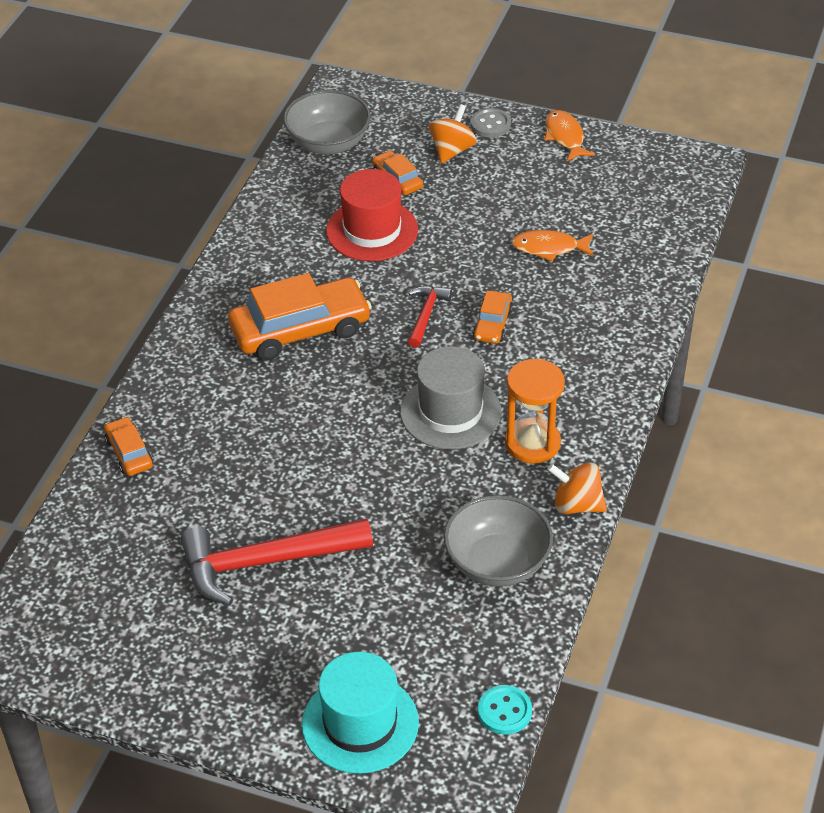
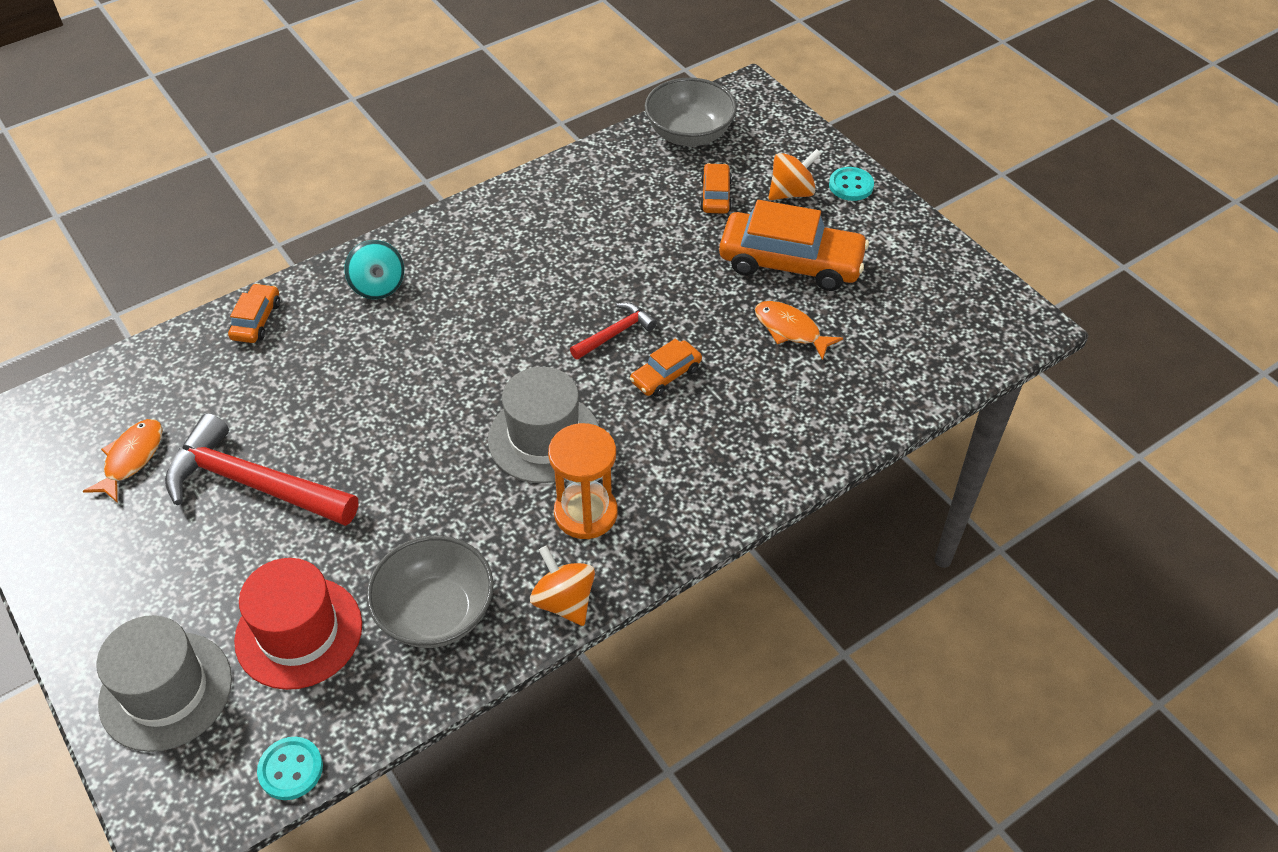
camera: 35 degrees right, 5 degrees up
orange car [228,273,372,360] -> orange car moved to [719,200,869,291]
turquoise hat [302,652,419,774] -> grey hat [97,615,232,752]
red hat [326,169,418,261] -> red hat moved to [234,558,362,690]
grey button [470,108,511,138] -> turquoise button [829,167,874,201]
orange fish [544,110,595,161] -> orange fish moved to [83,419,163,503]
none -> turquoise spinning top [344,240,404,299]

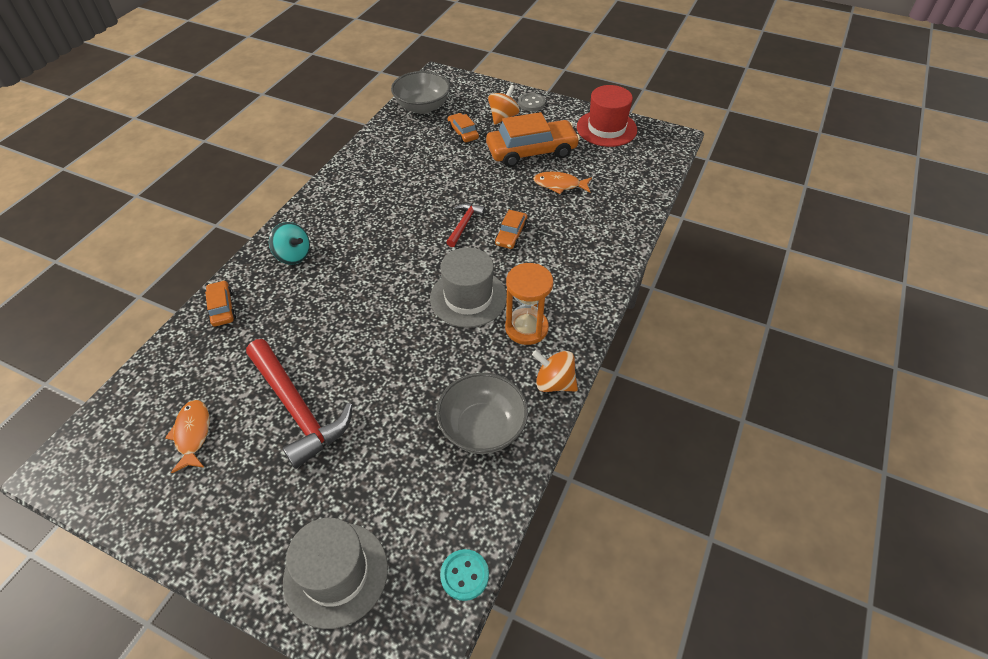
camera: 30 degrees left, 0 degrees up
red hammer [165,413,358,526] -> red hammer turned 120 degrees counterclockwise [246,339,353,469]
red hat [234,558,362,690] -> red hat moved to [577,85,637,147]
turquoise button [829,167,874,201] -> grey button [518,93,546,111]

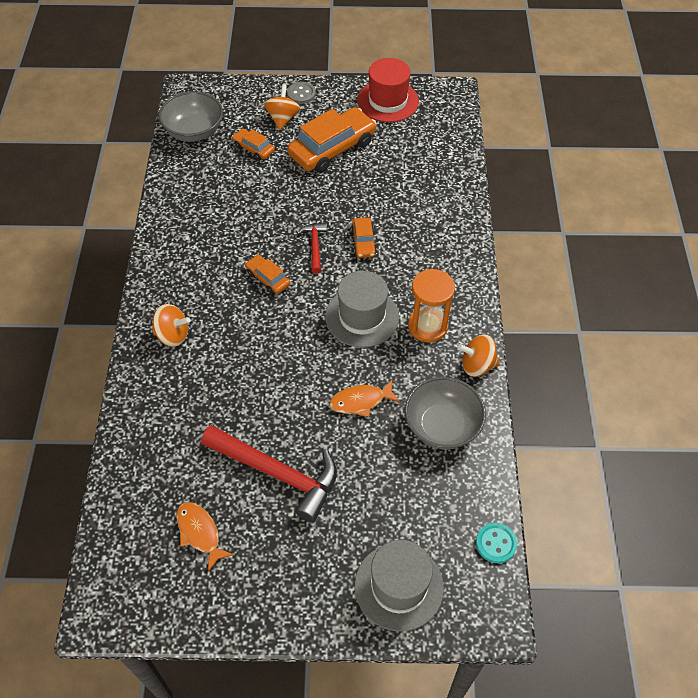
camera: 25 degrees left, 5 degrees up
orange car [205,280,236,327] -> orange car moved to [245,255,290,294]
turquoise spinning top [269,222,310,265] -> orange spinning top [152,304,190,347]
orange fish [533,172,592,194] -> orange fish moved to [330,380,400,417]

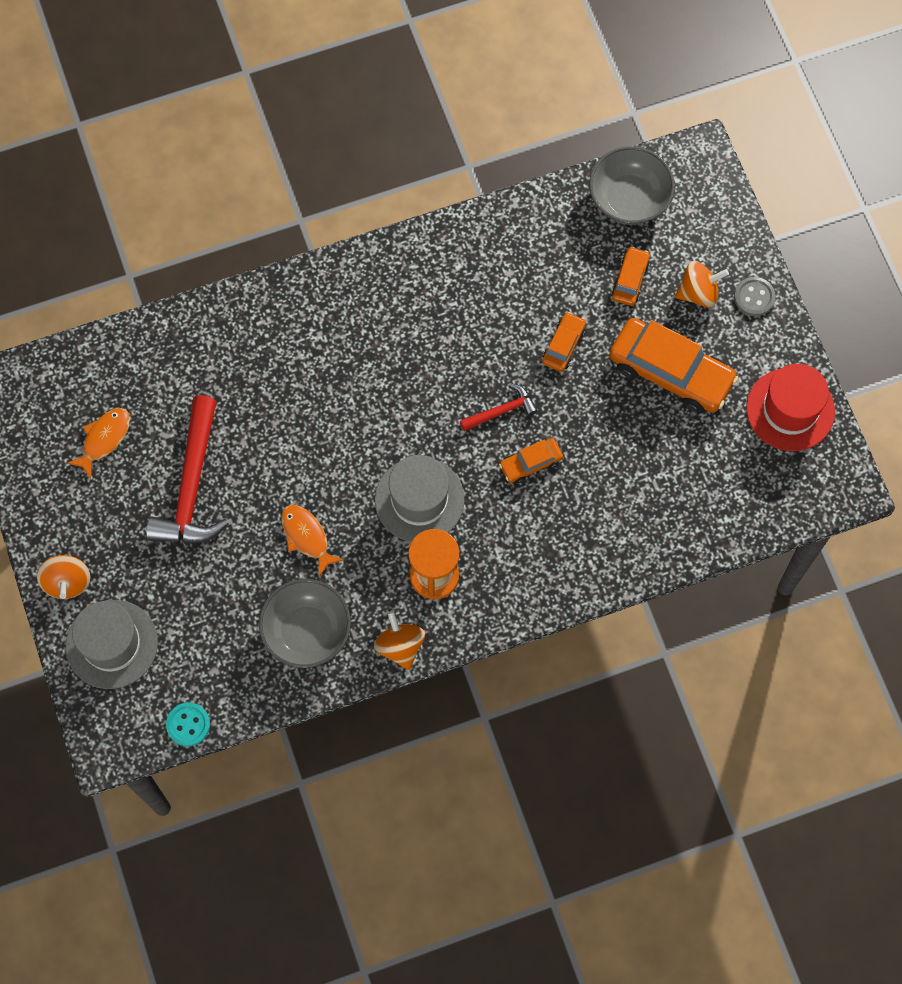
camera: 70 degrees right, 15 degrees up
orange spinning top [152,304,190,347] -> orange spinning top moved to [37,555,91,599]
orange car [245,255,290,294] -> orange car moved to [542,312,586,372]

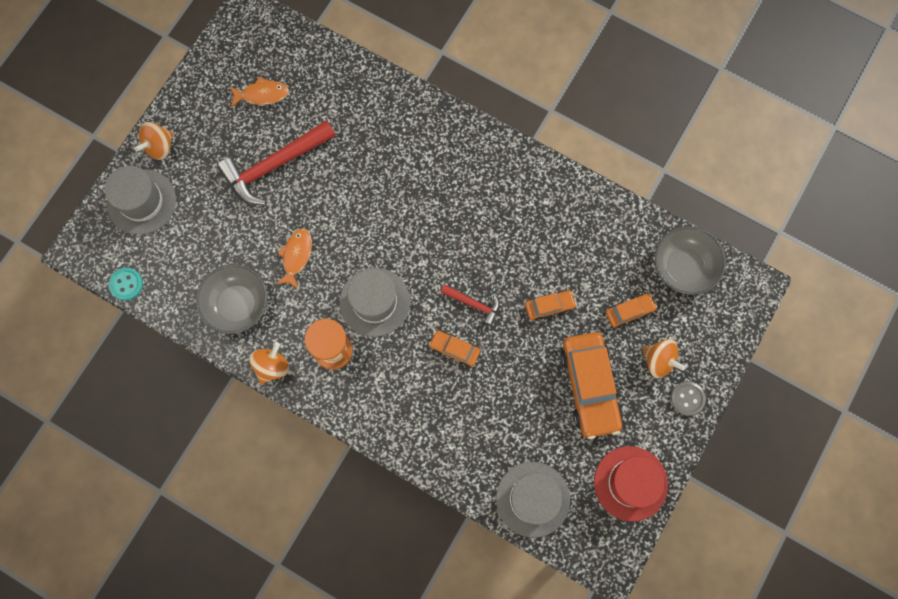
camera: 50 degrees right, 5 degrees up
none -> grey hat [496,462,570,538]

